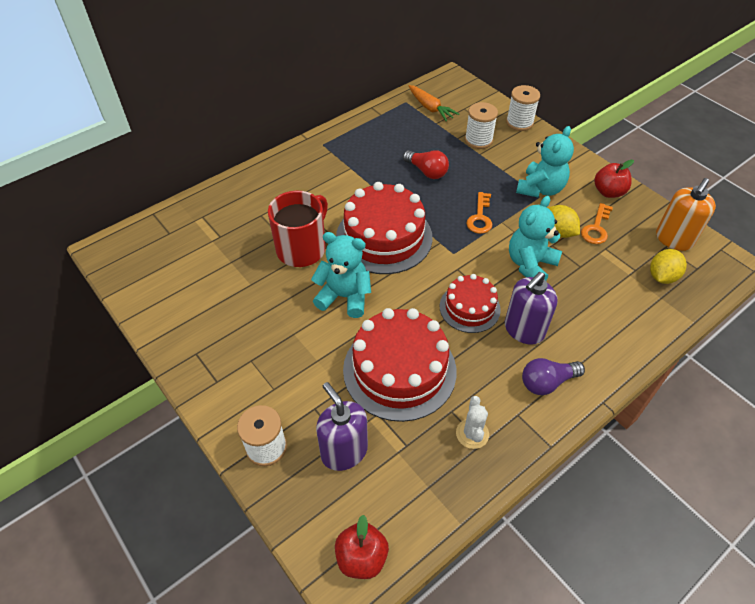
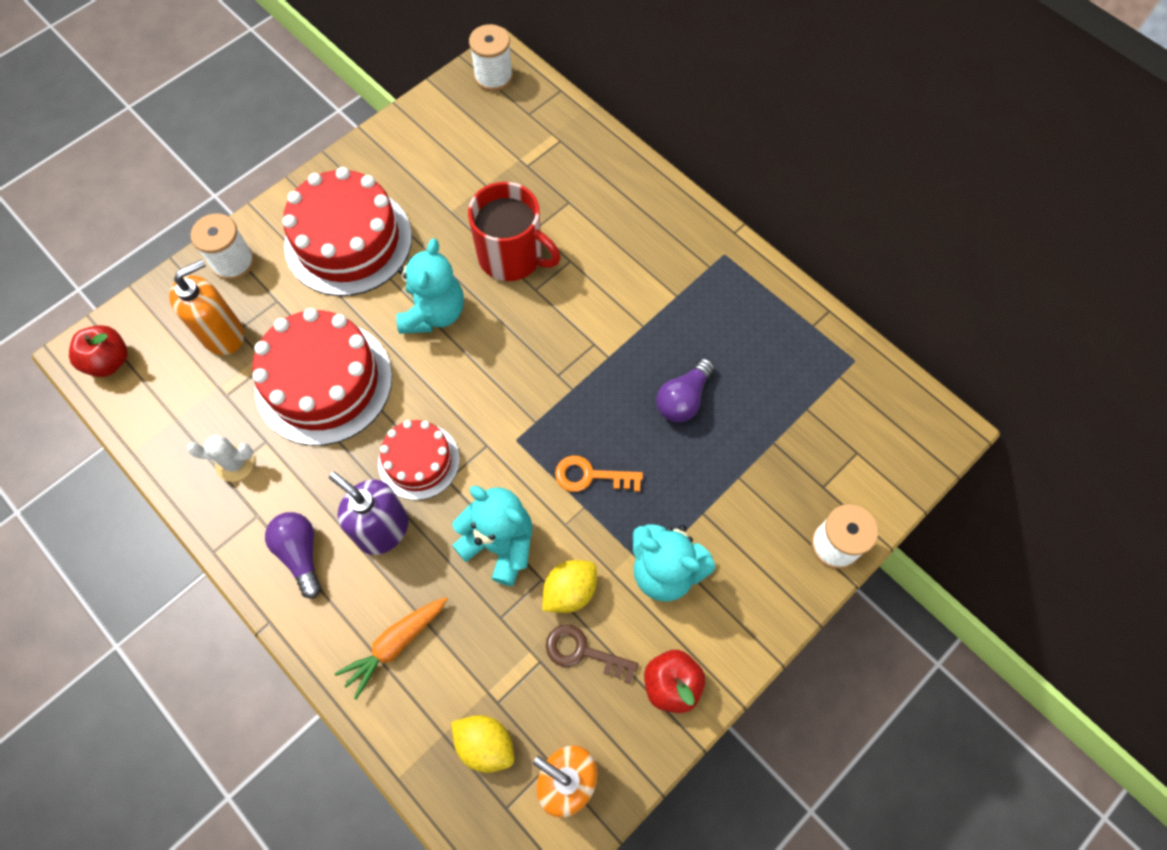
camera: 85 degrees right, 15 degrees up
purple soap dispenser [316,382,368,471] -> orange soap dispenser [169,259,244,355]
red cake [336,182,432,274] -> red cake moved to [282,167,412,296]
red light bulb [403,150,449,179] -> purple light bulb [656,358,715,422]
orange carrot [409,85,459,122] -> orange carrot moved to [334,597,447,700]
white spool [465,102,498,149] -> white spool moved to [469,24,513,91]
orange key [581,203,613,244] -> brown key [546,624,639,684]

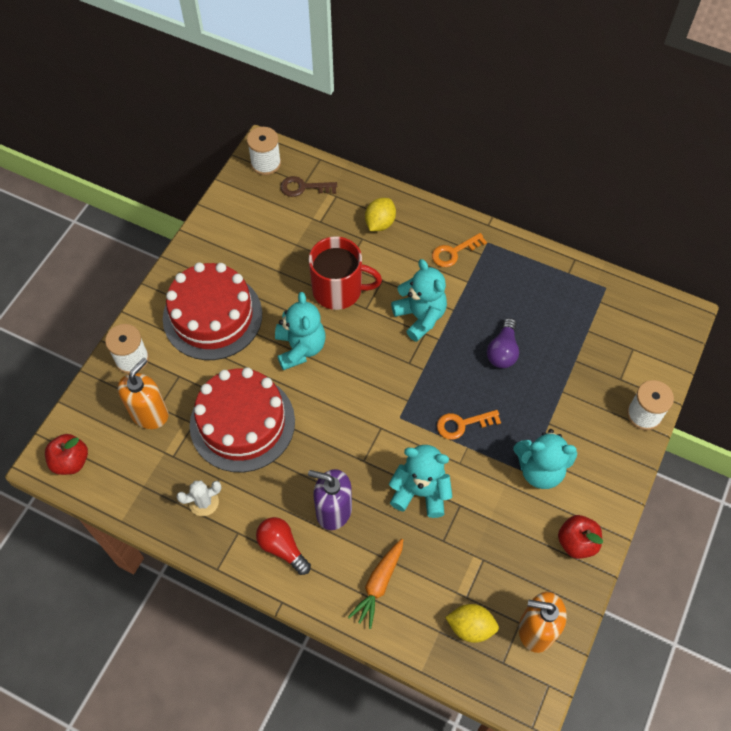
camera: 20 degrees left, 5 degrees down
purple light bulb [265,512,321,599] -> red light bulb [256,517,311,575]
red cake [378,420,460,500] -> none
yellow lemon [542,560,597,613] -> yellow lemon moved to [365,198,396,231]
brown key [546,624,639,684] -> brown key moved to [280,176,337,197]
none -> turquoise teddy bear [391,259,447,342]
none -> orange key [432,233,487,267]

